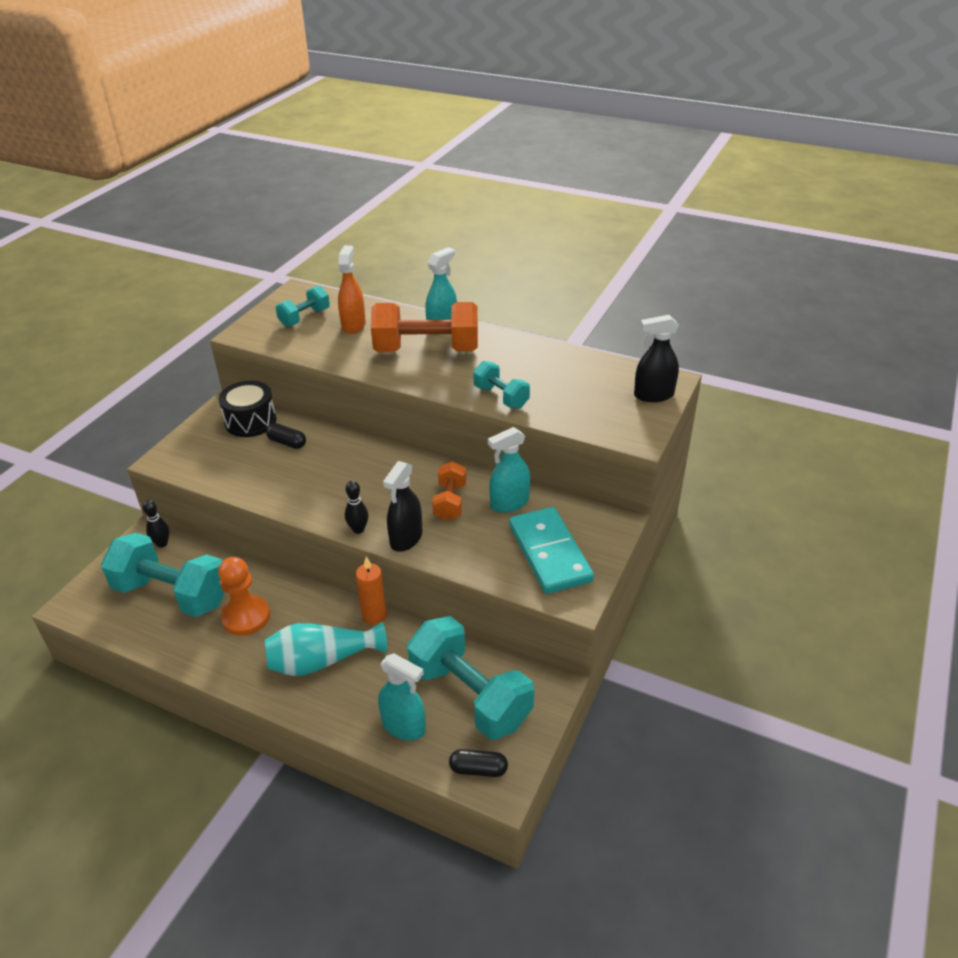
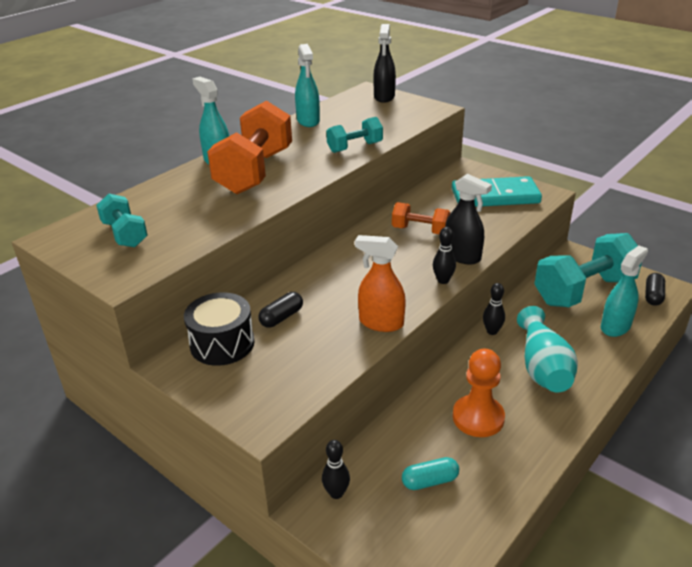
camera: 75 degrees left, 5 degrees down
turquoise dumbbell [101,533,225,617] -> turquoise capsule [402,457,459,490]
orange spray bottle [338,245,366,334] -> orange spray bottle moved to [355,235,406,332]
orange candle [356,556,387,626] -> black bowling pin [483,283,505,335]
turquoise spray bottle [488,427,530,513] -> turquoise spray bottle moved to [295,44,320,127]

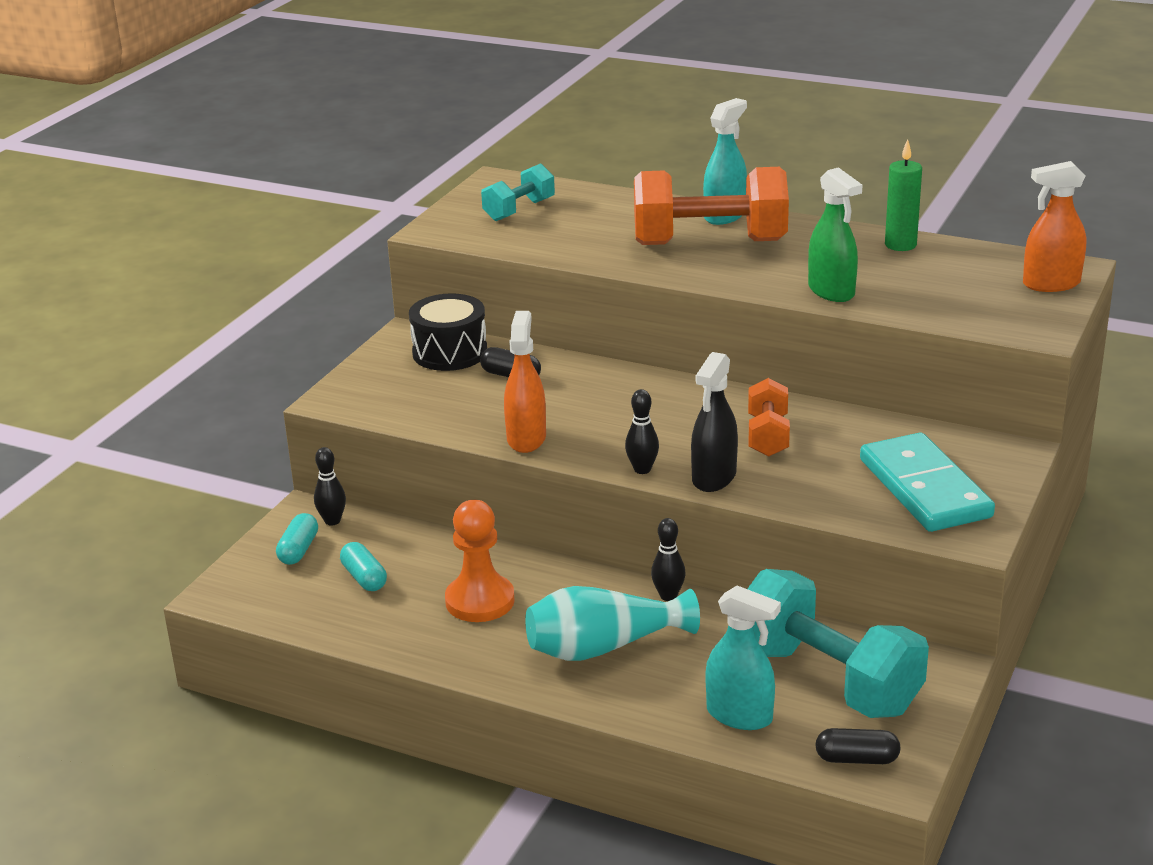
camera: 75 degrees right, 5 degrees down
turquoise spray bottle [295,44,320,127] -> green candle [885,139,922,251]
turquoise dumbbell [326,117,383,153] -> green spray bottle [808,167,862,302]
black spray bottle [373,24,396,103] -> orange spray bottle [1023,161,1086,292]
none -> turquoise capsule [276,513,318,565]

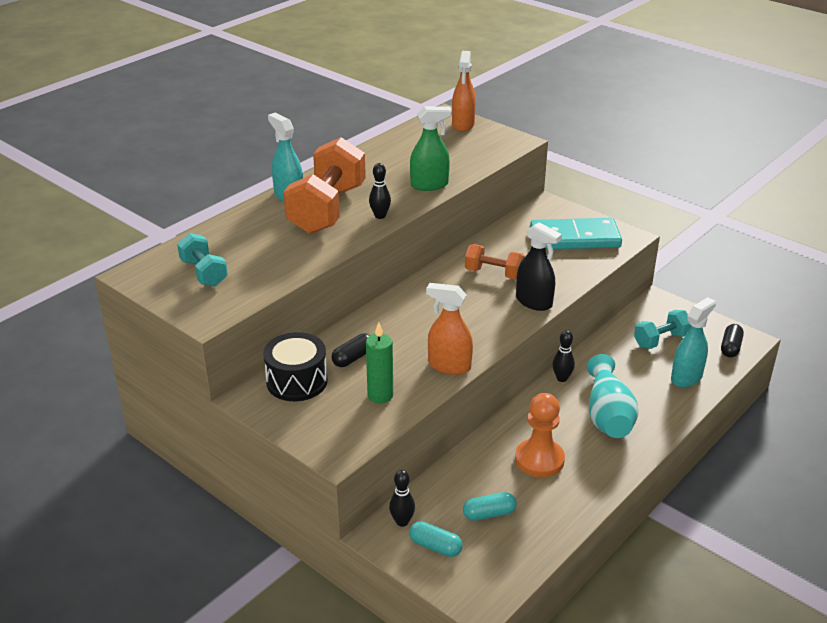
camera: 75 degrees left, 5 degrees up
black bowling pin [625,389,659,474] -> black bowling pin moved to [369,163,391,219]
turquoise dumbbell [748,569,929,718] -> turquoise dumbbell [634,310,691,349], size x0.52
green candle [885,139,922,251] -> green candle moved to [366,322,393,403]

